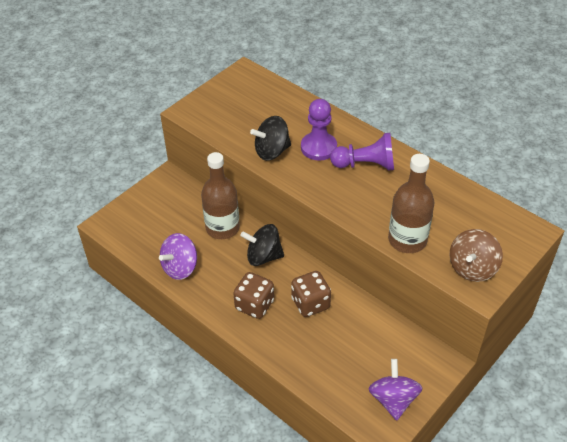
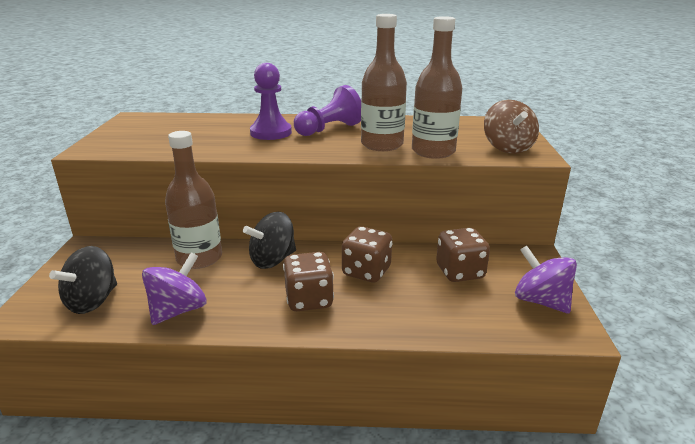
camera: 40 degrees left, 20 degrees down
purple spinning top [159,233,197,280] -> purple spinning top turned 150 degrees counterclockwise [142,252,207,325]
black spinning top [250,116,291,161] -> black spinning top moved to [49,246,117,314]
none -> brown bottle [361,14,407,151]
none -> brown dice [436,228,490,282]

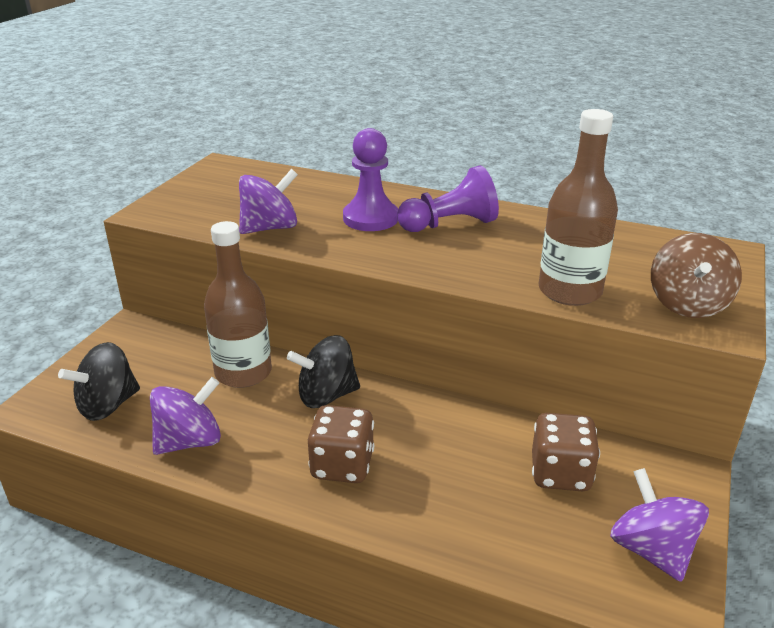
camera: 20 degrees right, 5 degrees up
brown dice [342,226,392,282] -> none
brown bottle [361,14,407,151] -> none
none -> purple spinning top [239,169,298,234]

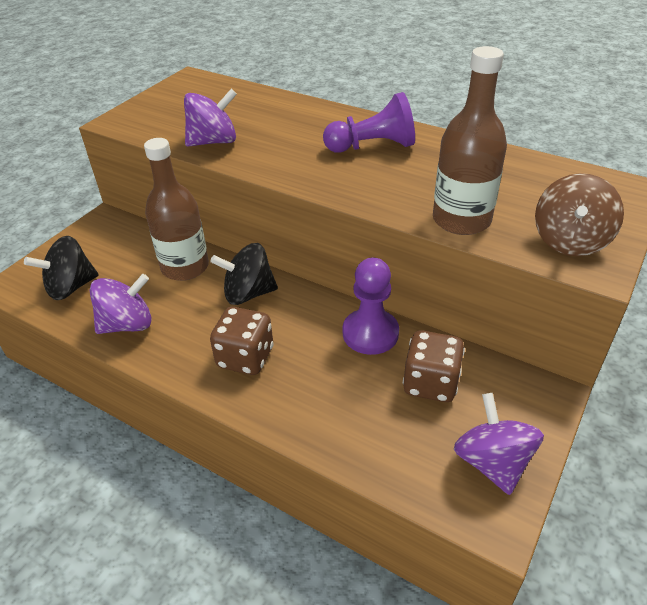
camera: 10 degrees right, 10 degrees up
purple pawn [343,128,398,231] -> purple pawn moved to [343,258,399,355]

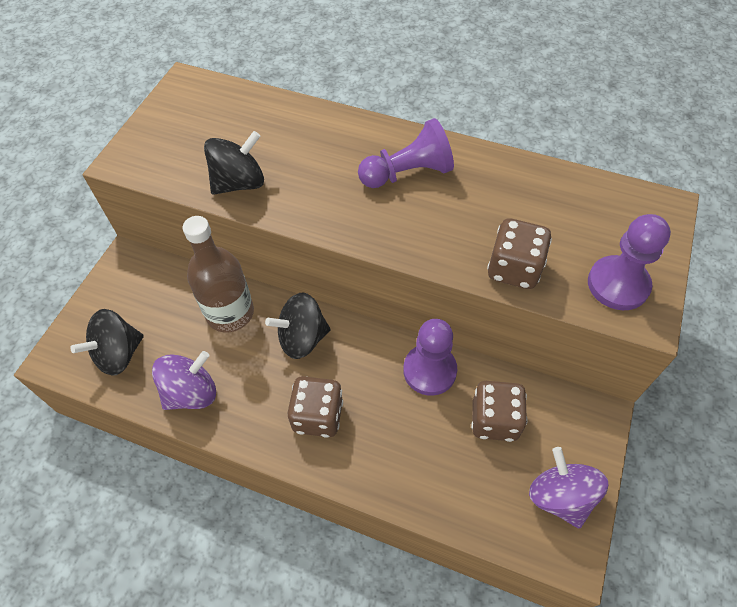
camera: 10 degrees left, 15 degrees up
purple spinning top [184,89,237,147] -> black spinning top [204,131,264,195]
brown bottle [433,46,507,235] -> brown dice [487,218,552,289]
brown spinning top [535,173,624,256] -> purple pawn [588,214,671,310]

